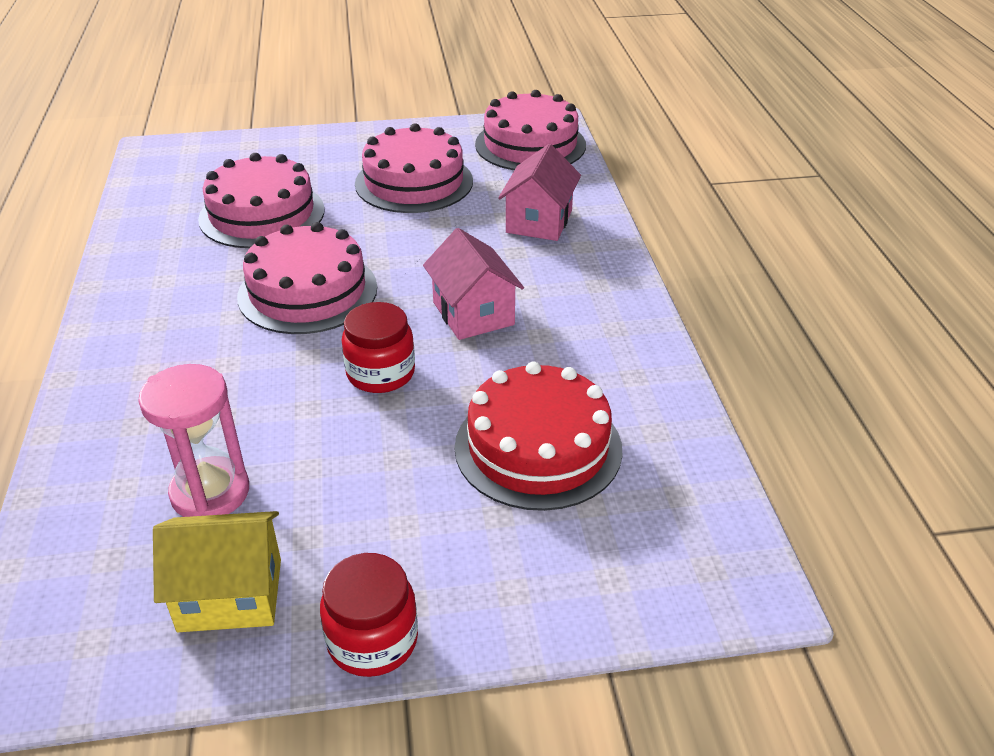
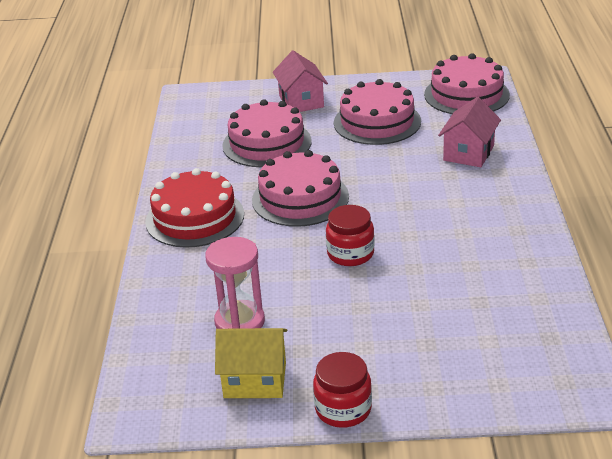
camera: 10 degrees right, 5 degrees down
pink house [423,228,524,340] -> pink house moved to [273,51,328,112]
red cake [455,361,622,511] -> red cake moved to [145,168,244,248]

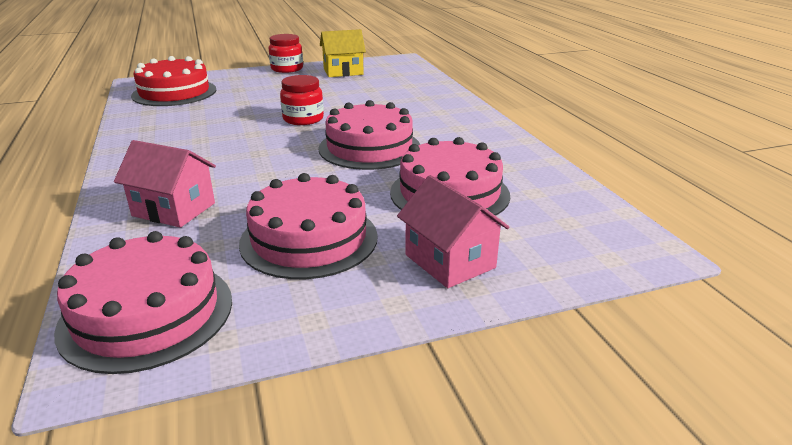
camera: 160 degrees right, 5 degrees down
red cake [145,168,244,248] -> red cake moved to [131,56,216,106]
pink hourglass [205,237,265,329] -> none
pink house [438,97,501,167] -> pink house turned 75 degrees counterclockwise [114,140,216,228]

